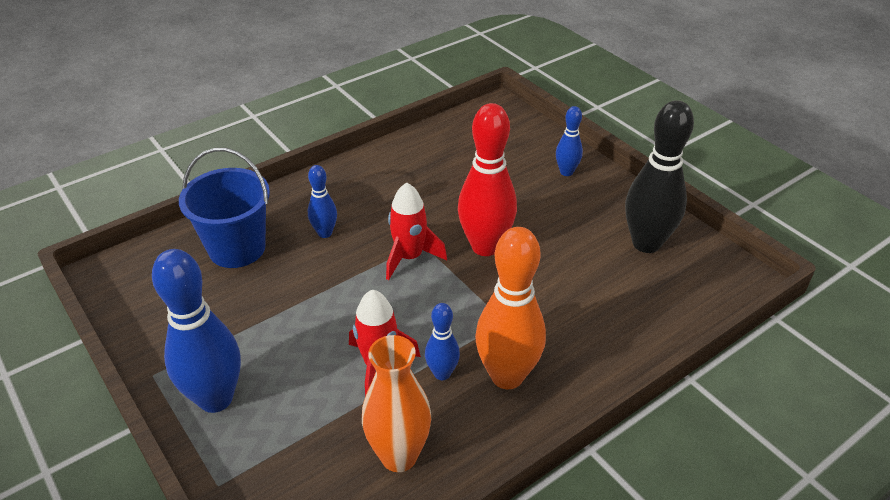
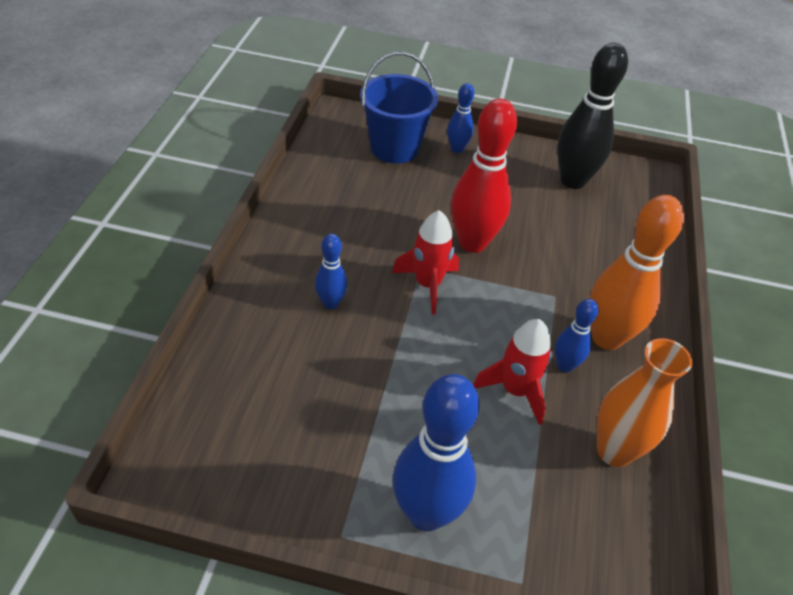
camera: 45 degrees left, 5 degrees up
blue bucket [179,148,270,268] -> blue bucket moved to [360,52,438,164]

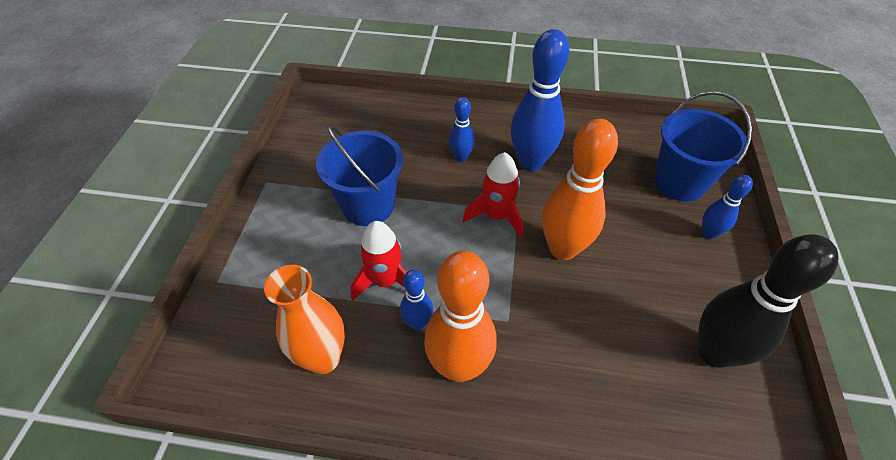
camera: 90 degrees right, 5 degrees up
blue bowling pin [393,374,480,531] -> blue bowling pin moved to [511,29,569,171]
red bowling pin [451,98,517,253] -> orange bowling pin [542,119,618,260]
none -> blue bucket [316,124,403,226]

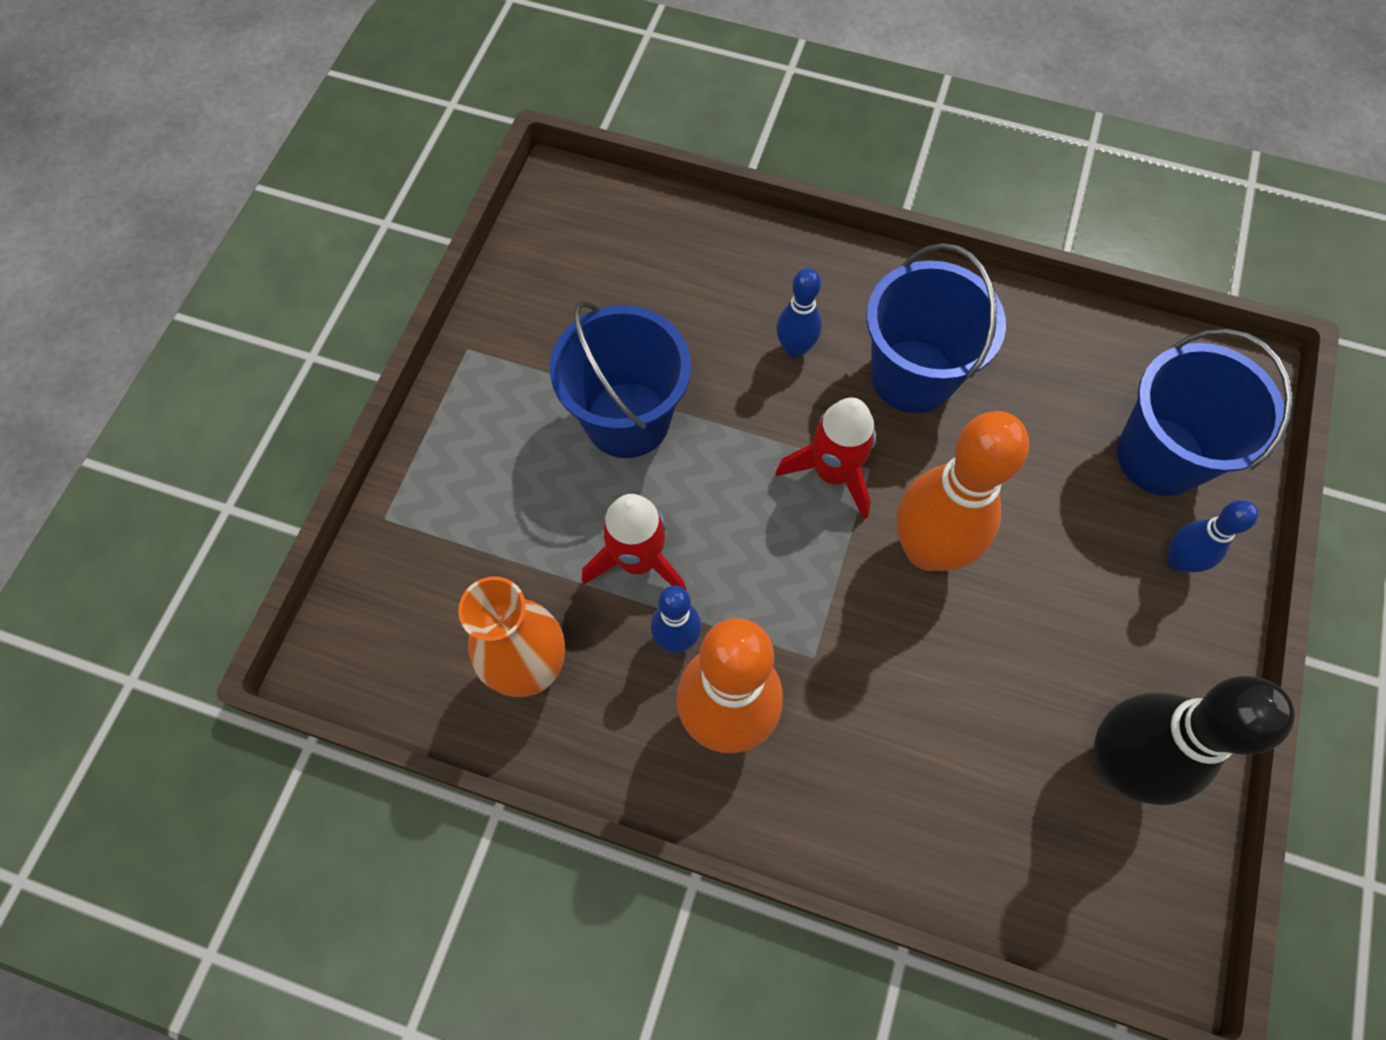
camera: 10 degrees right, 15 degrees up
blue bowling pin [511,29,569,171] -> blue bucket [866,243,1006,413]

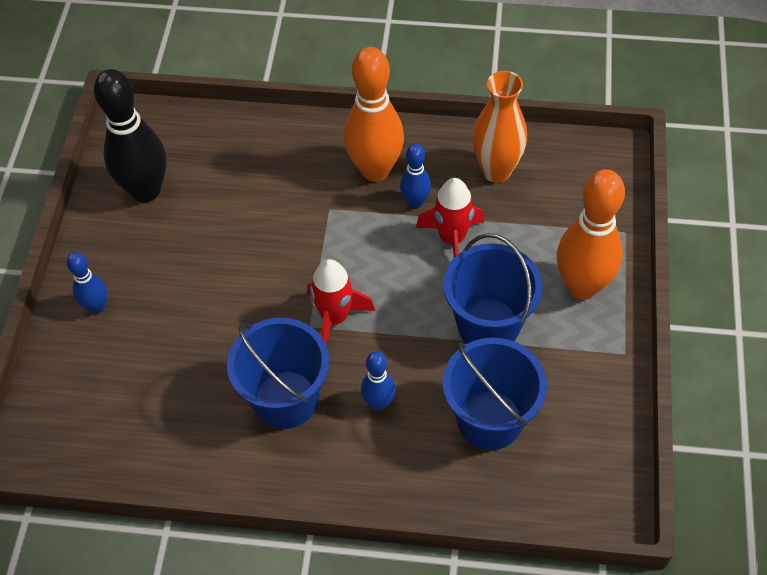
camera: 170 degrees right, 10 degrees down
orange bowling pin [897,411,1029,571] -> orange bowling pin moved to [557,169,625,300]
blue bucket [1117,329,1293,496] -> blue bucket moved to [442,338,547,450]

